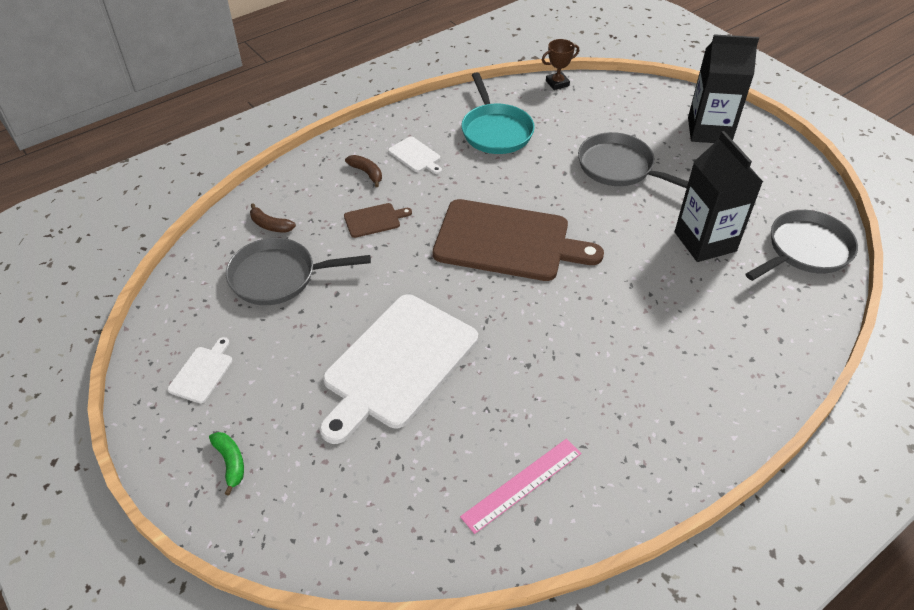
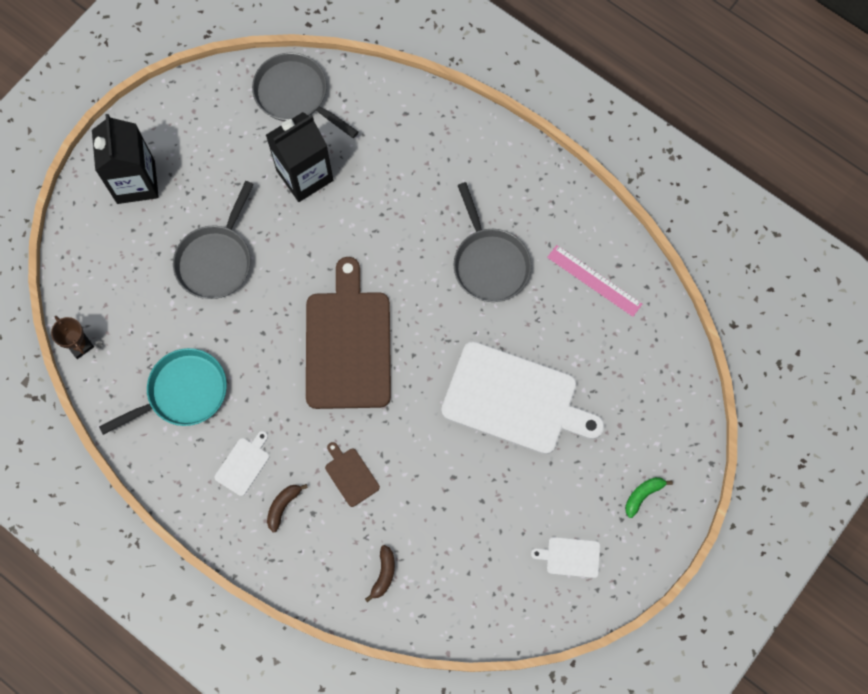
camera: 105 degrees left, 25 degrees up
grey pan [226,238,371,305] -> grey pan moved to [454,182,531,302]

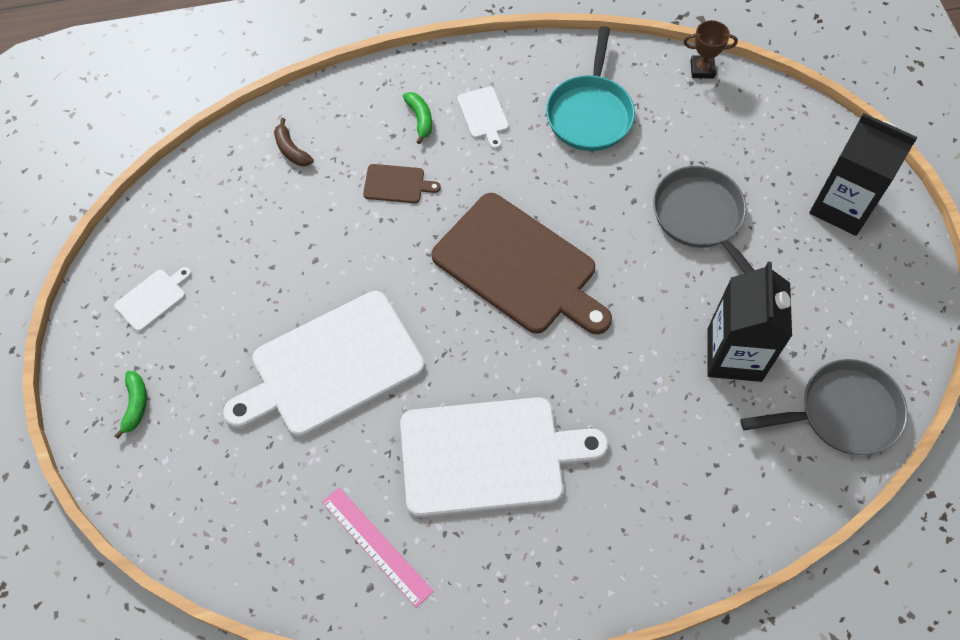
camera: 130 degrees right, 10 degrees down
brown banana [267,484,308,533] -> green banana [403,92,432,144]
grey pan [454,182,531,302] -> white cutting board [400,397,608,517]
pink ruler [547,245,642,317] -> pink ruler turned 60 degrees clockwise [322,487,434,608]

